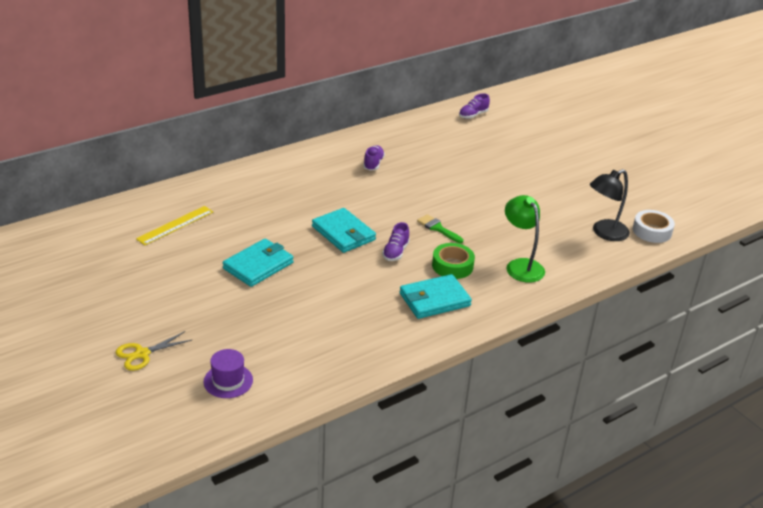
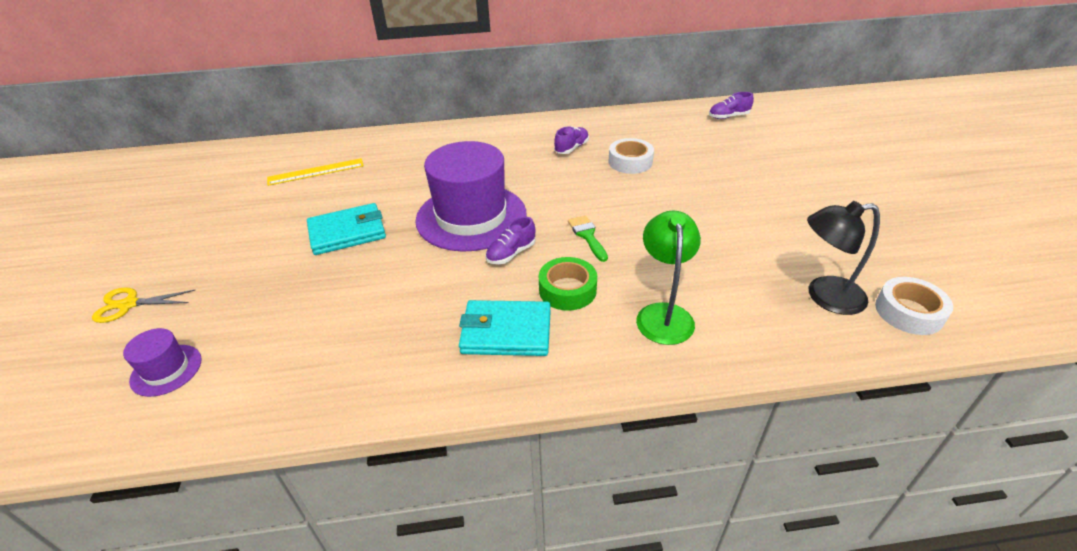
camera: 30 degrees right, 5 degrees up
turquoise wallet [312,208,376,253] -> purple hat [415,141,527,252]
none -> white tape [608,138,654,174]

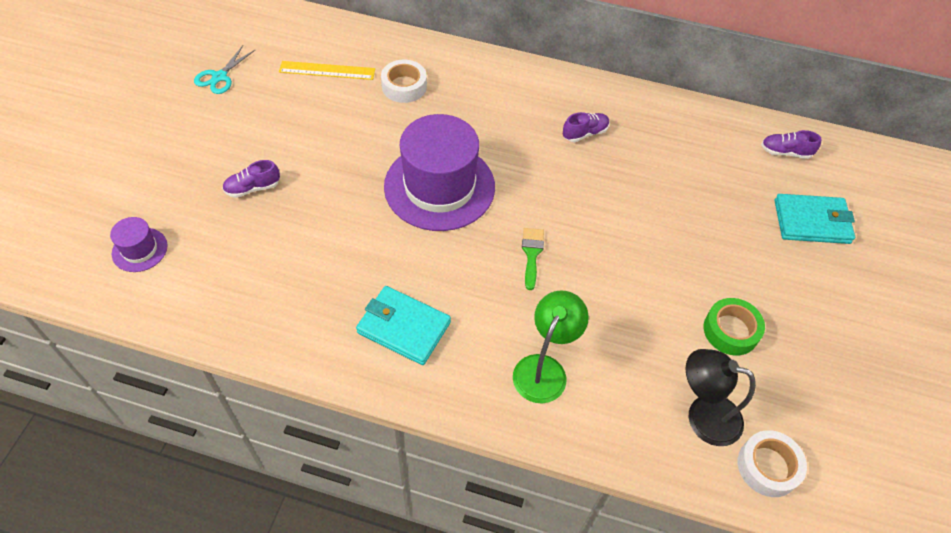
camera: 20 degrees right, 15 degrees up
yellow scissors [92,287,195,323] -> none
turquoise wallet [307,203,386,255] -> turquoise wallet moved to [775,194,855,244]
purple shoe [486,217,535,264] -> purple shoe moved to [222,160,280,198]
green tape [539,257,597,311] -> green tape moved to [704,298,765,356]
white tape [608,138,654,174] -> white tape moved to [381,60,427,103]
none -> turquoise scissors [194,46,255,94]

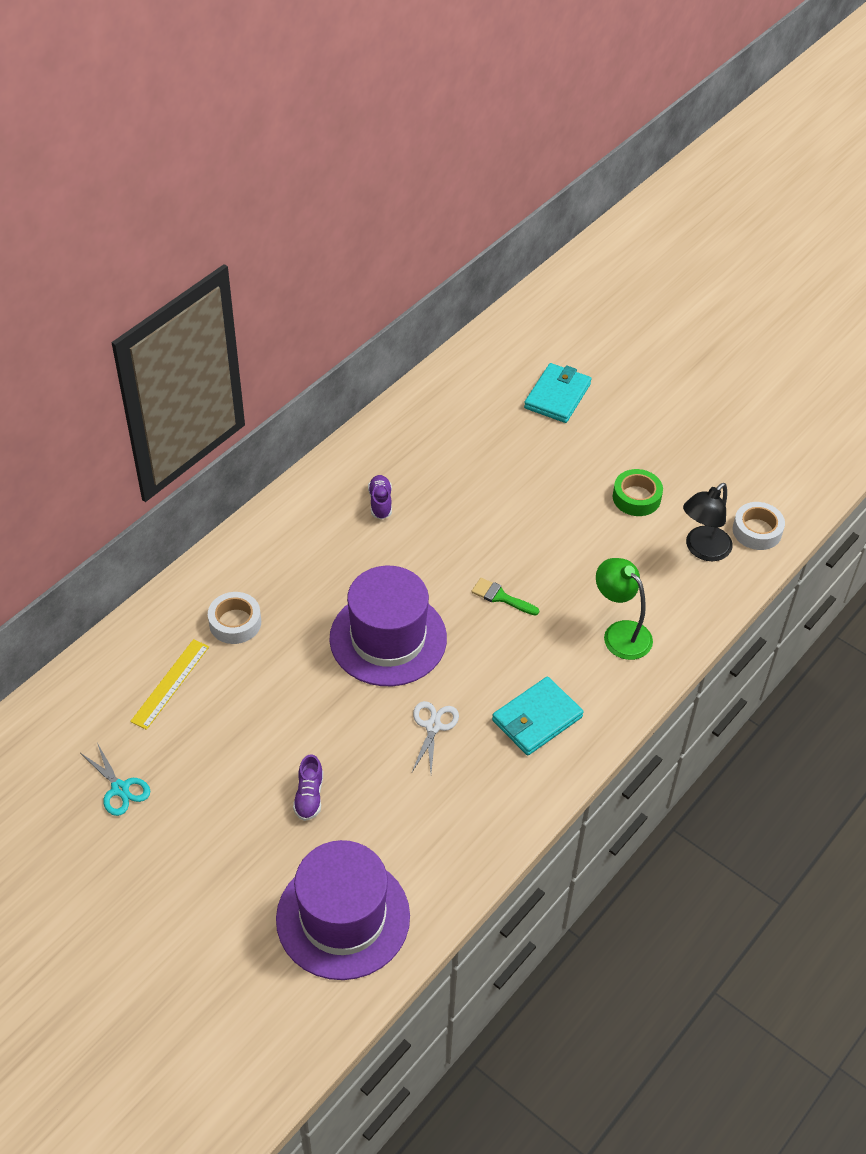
camera: 65 degrees left, 5 degrees down
purple hat [110,217,168,272] -> purple hat [276,840,410,980], size x2.22
purple shoe [761,130,822,159] -> none
none -> white scissors [412,701,459,772]

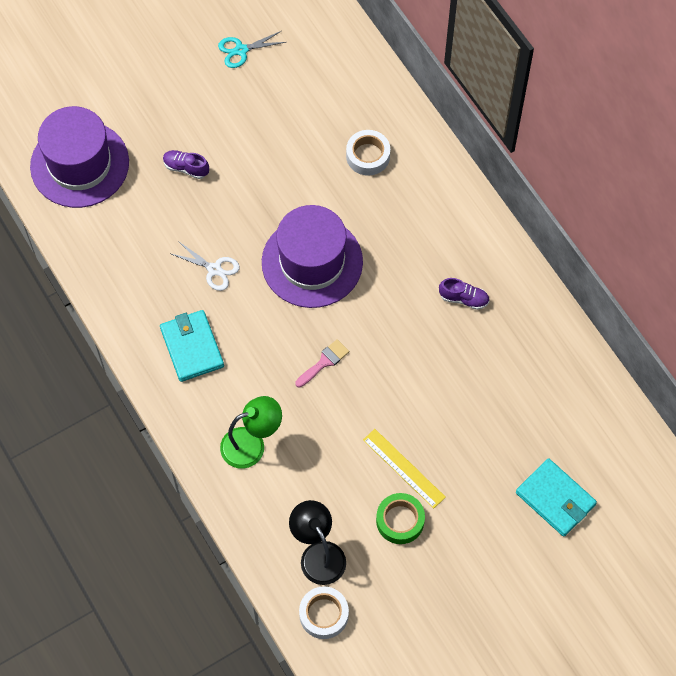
camera: 110 degrees right, 15 degrees up
yellow ruler [130,639,209,730] -> yellow ruler moved to [363,429,446,508]
green brush [471,578,539,616] -> pink brush [295,339,349,387]

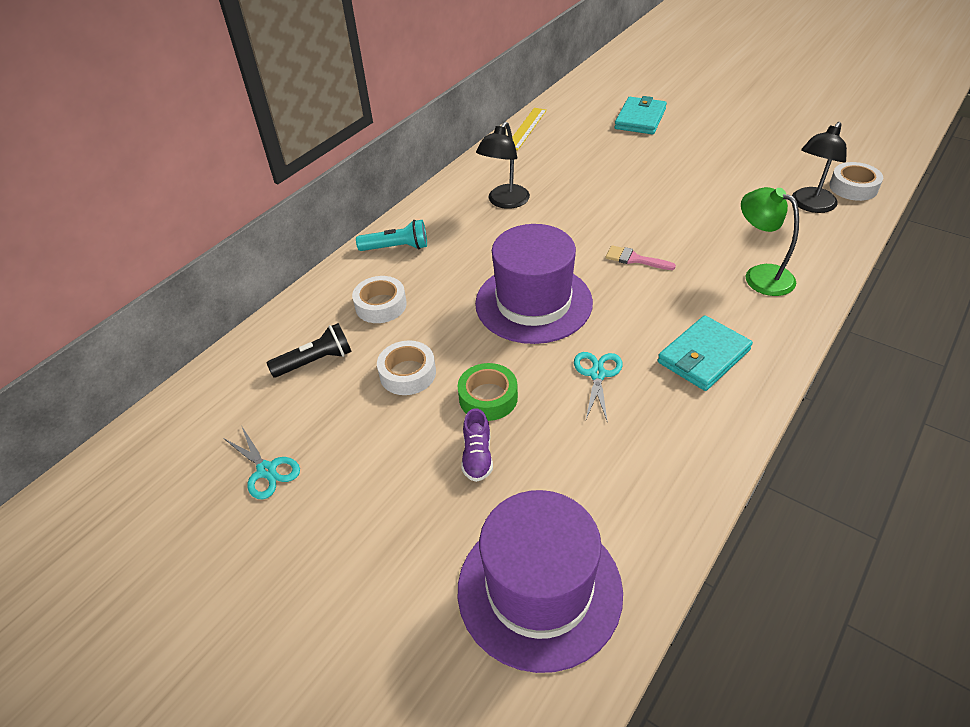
camera: 110 degrees left, 20 degrees down
white scissors [169,241,240,291] -> turquoise scissors [574,352,623,420]
yellow ruler [363,429,446,508] -> yellow ruler moved to [512,108,547,150]
green tape [376,493,425,544] -> green tape moved to [458,363,518,421]
purple shoe [439,278,489,310] -> black lamp [476,122,530,209]
none -> black flashlight [267,323,352,377]
none -> turquoise flashlight [356,220,427,251]
none -> white tape [377,340,436,395]

